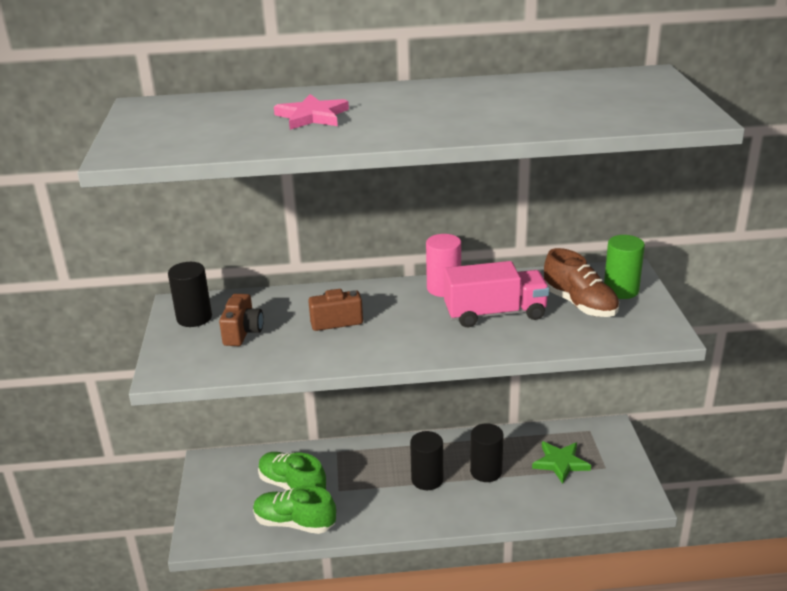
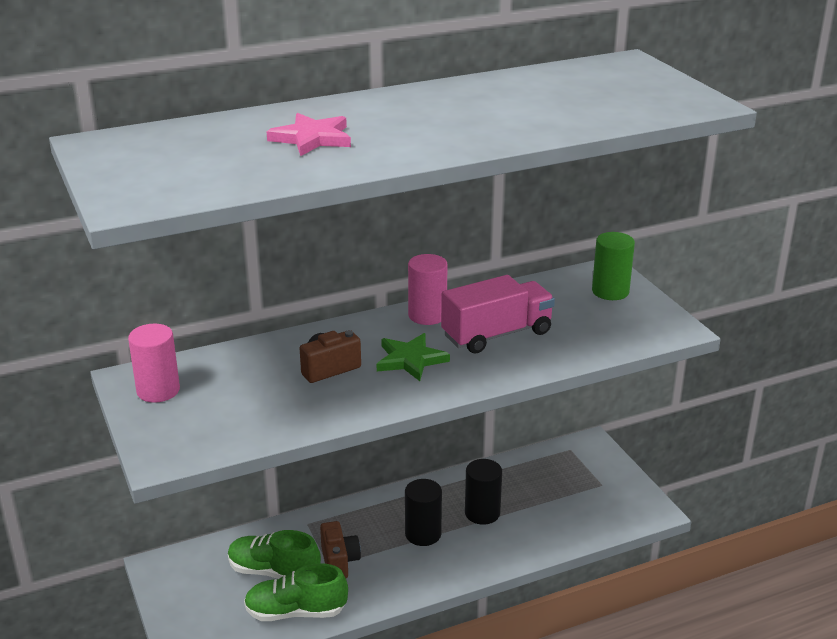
camera: 20 degrees left, 0 degrees up
black cylinder [168,262,212,327] -> pink cylinder [128,324,180,403]
brown camera [219,294,264,346] -> brown camera moved to [320,521,361,578]
green star [532,441,591,484] -> green star moved to [377,333,450,381]
brown shoe [544,248,619,317] -> none

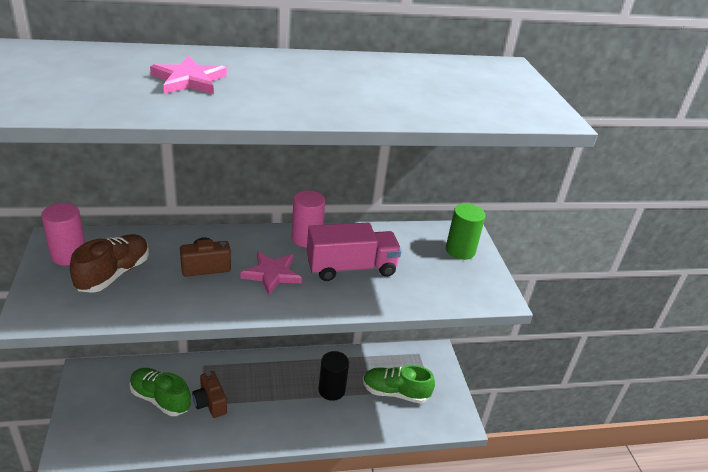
camera: 10 degrees right, 5 degrees up
green shoe [244,563,348,621] -> green shoe moved to [363,365,435,403]
brown camera [320,521,361,578] -> brown camera turned 150 degrees clockwise [192,371,227,418]
green star [377,333,450,381] -> pink star [240,252,302,296]
black cylinder [405,479,442,546] -> none
none -> brown shoe [70,234,149,293]

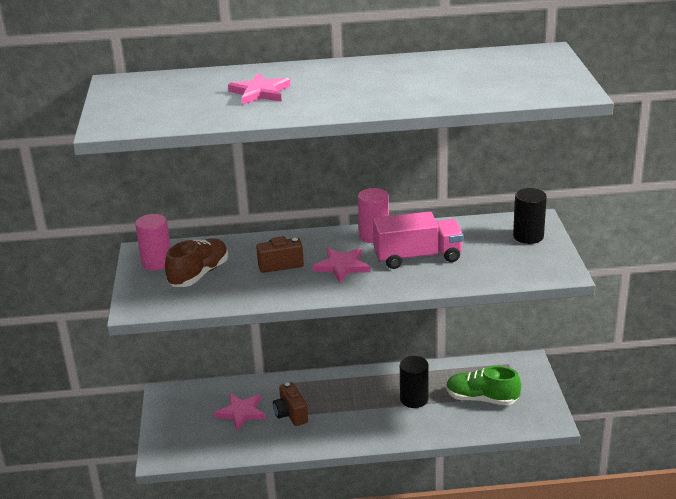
camera: 10 degrees right, 5 degrees down
green shoe [129,368,191,416] -> pink star [214,394,266,430]
green cylinder [446,204,486,260] -> black cylinder [513,188,547,244]

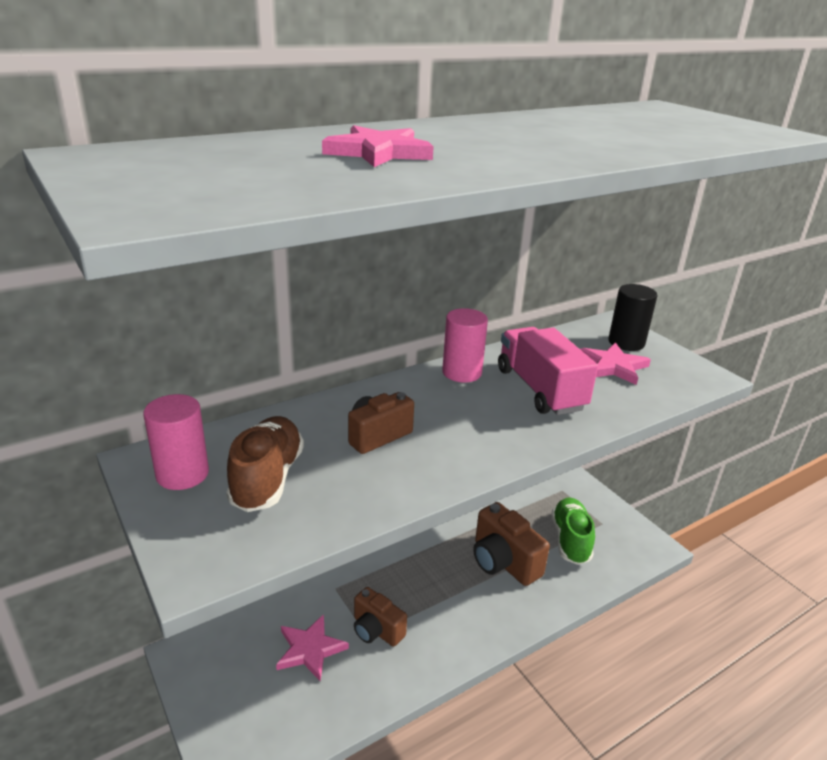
camera: 30 degrees left, 0 degrees up
pink star [313,248,370,283] -> pink star moved to [580,342,651,385]
pink truck [373,212,463,269] -> pink truck turned 75 degrees counterclockwise [498,327,598,415]
black cylinder [400,356,429,408] -> brown camera [473,502,550,586]
green shoe [446,366,521,405] -> green shoe turned 105 degrees clockwise [551,497,595,565]

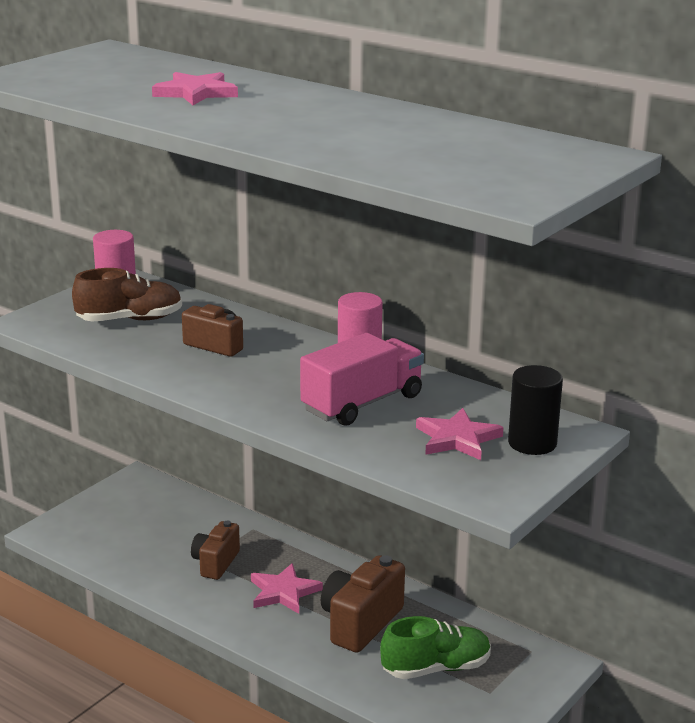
camera: 70 degrees right, 5 degrees down
pink star [276,614,349,681] -> pink star moved to [251,563,323,614]

